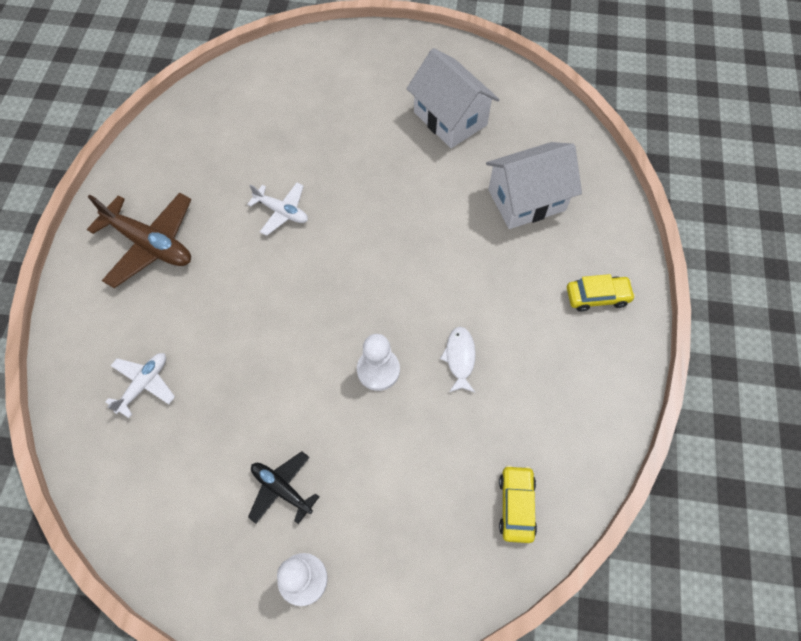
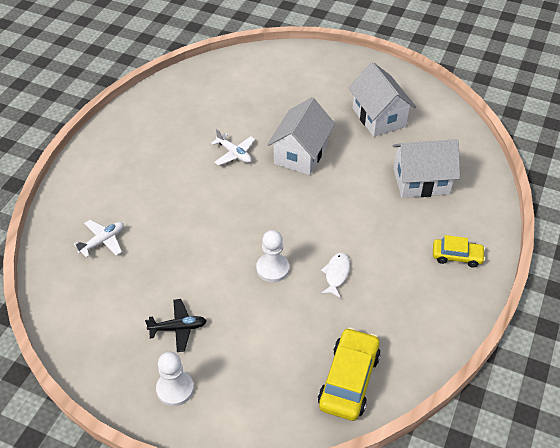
camera: 15 degrees right, 15 degrees down
brown plane [87,193,191,288] -> none
black plane [248,451,319,524] -> black plane turned 120 degrees clockwise [145,299,206,352]
yellow car [499,465,537,543] -> yellow car [318,327,381,421], size x1.65
none -> white house [267,97,335,175]

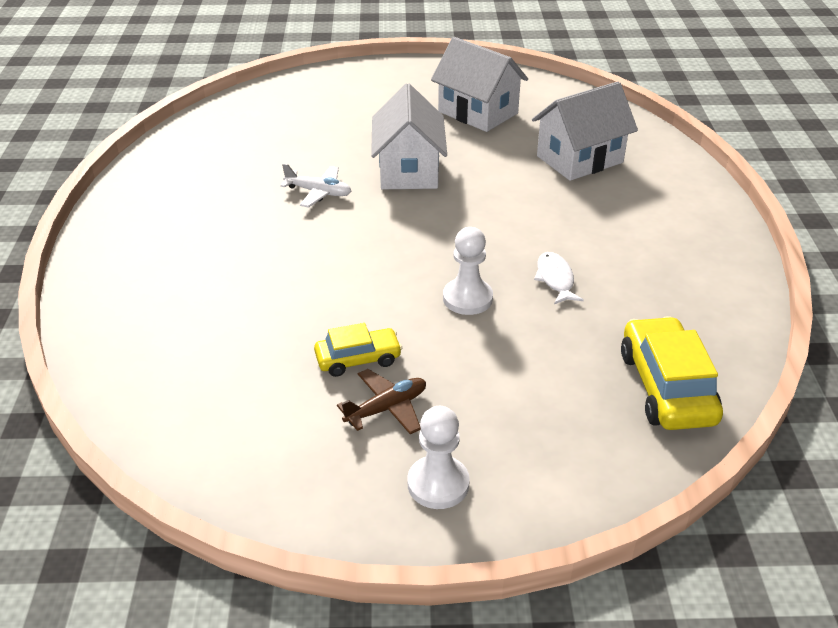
camera: 25 degrees left, 10 degrees down
white plane [74,220,124,258] -> none
black plane [145,299,206,352] -> brown plane [337,369,426,435]
yellow car [433,235,485,268] -> yellow car moved to [314,323,402,377]

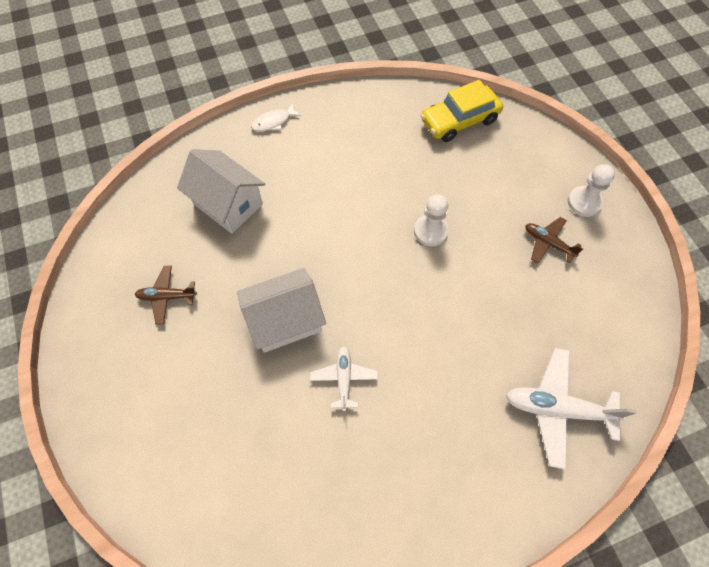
camera: 110 degrees left, 25 degrees up
yellow car [314,323,402,377] -> none
white house [431,37,528,132] -> brown plane [135,266,197,324]
white fish [534,252,584,304] -> white fish moved to [251,103,301,132]
none -> white plane [506,348,637,469]

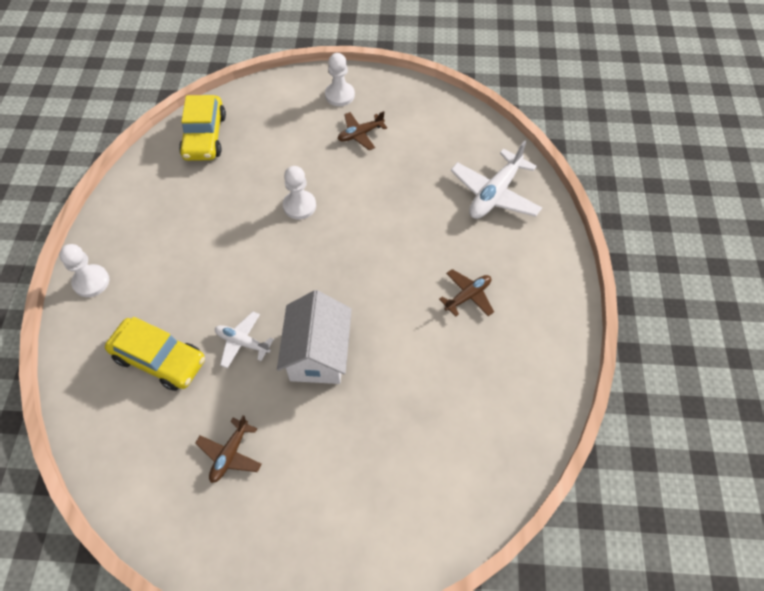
camera: 65 degrees left, 5 degrees down
white house [177,149,265,234] -> yellow car [105,317,205,391]
white fish [251,103,301,132] -> white pawn [59,244,109,297]
white plane [310,346,378,411] -> white plane moved to [215,312,274,369]
none -> brown plane [439,269,494,317]

